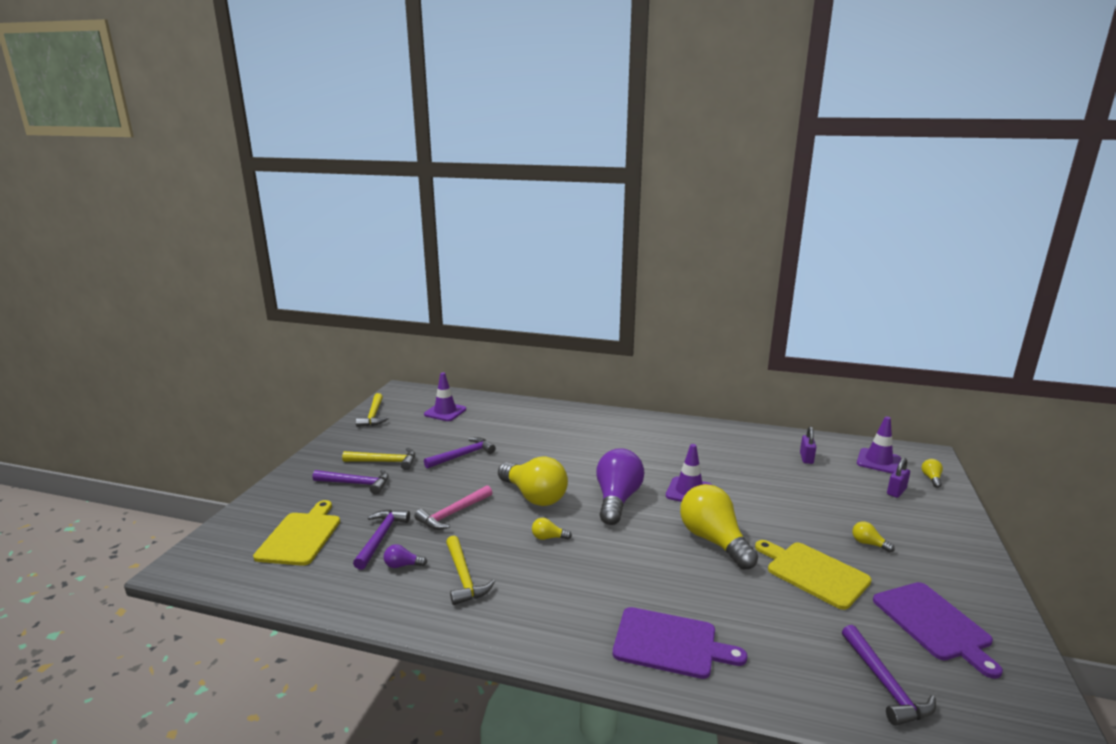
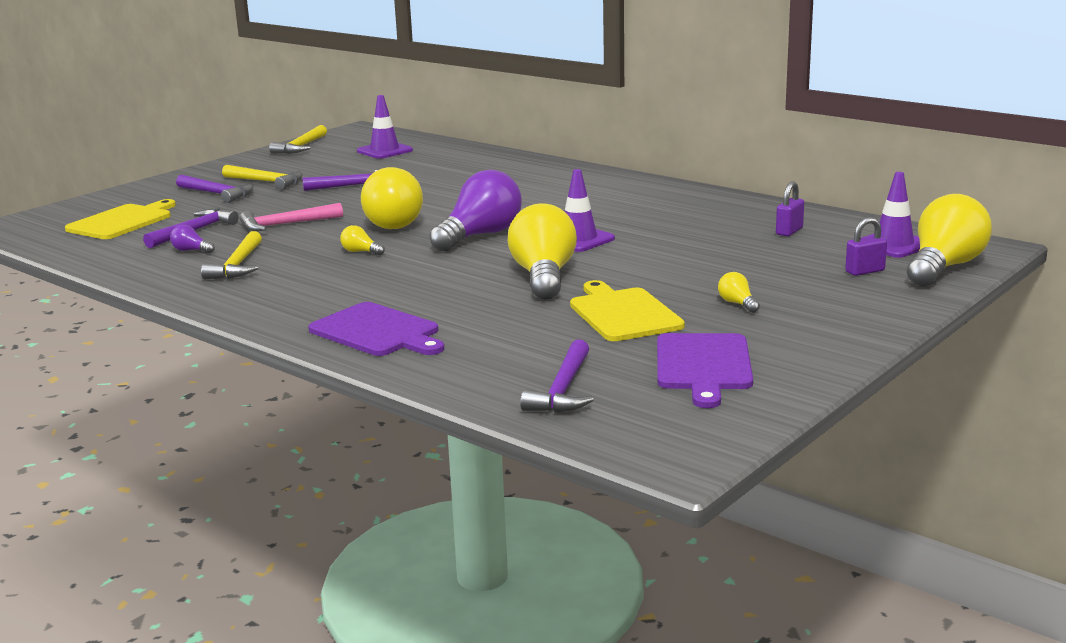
camera: 25 degrees right, 0 degrees up
yellow light bulb [922,459,943,488] -> yellow light bulb [907,194,992,286], size x2.44

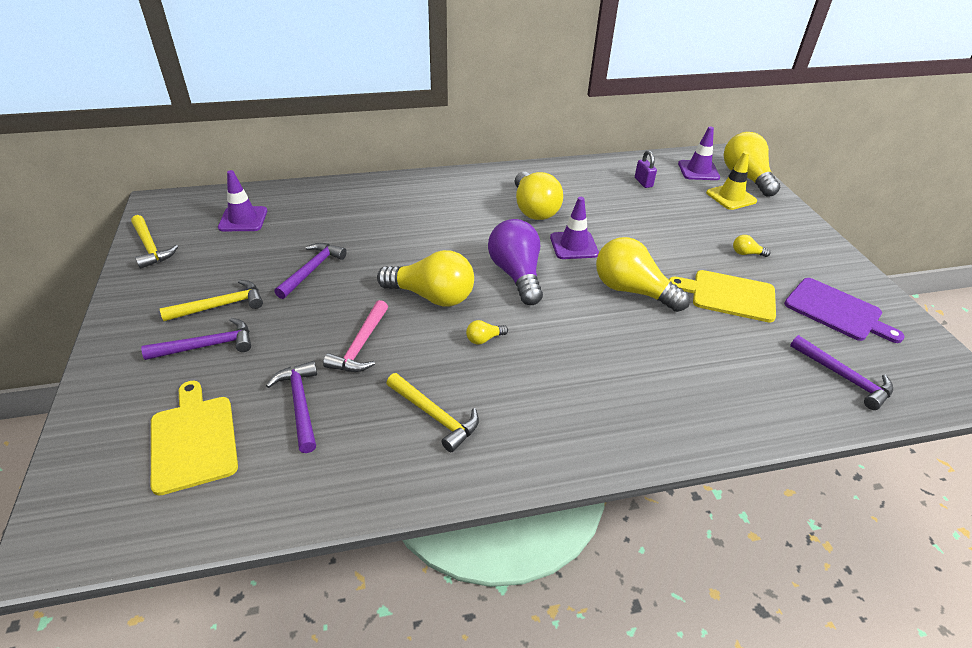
camera: 55 degrees left, 20 degrees up
purple light bulb [170,225,215,253] -> none
purple cutting board [308,302,444,356] -> none
purple padlock [845,217,887,276] -> yellow traffic cone [706,151,757,210]
none -> yellow light bulb [515,172,563,220]

